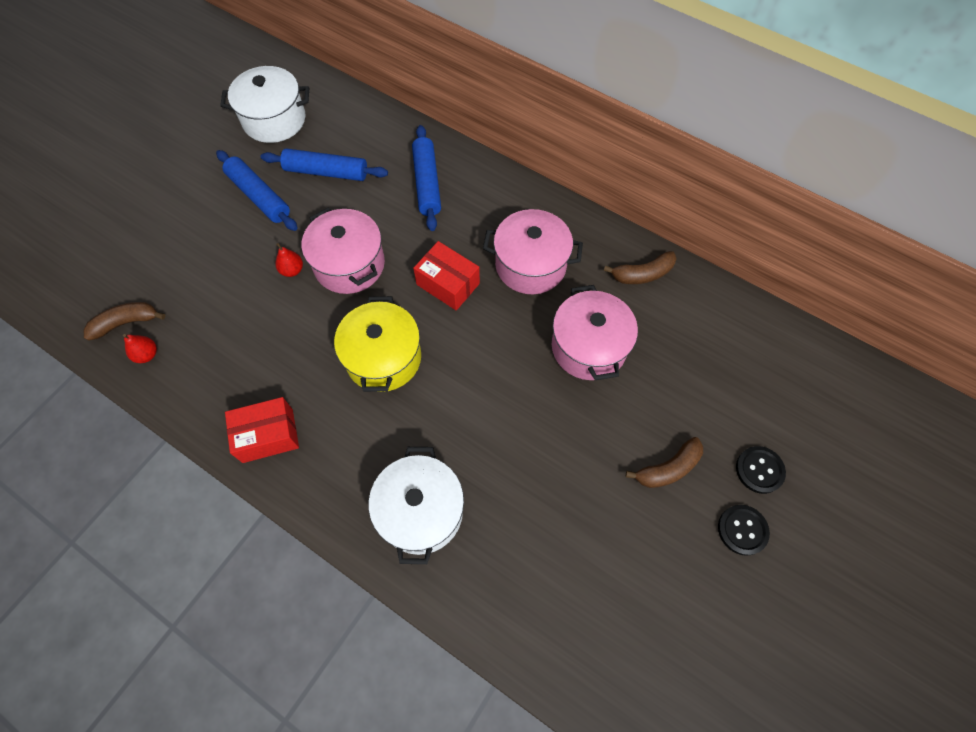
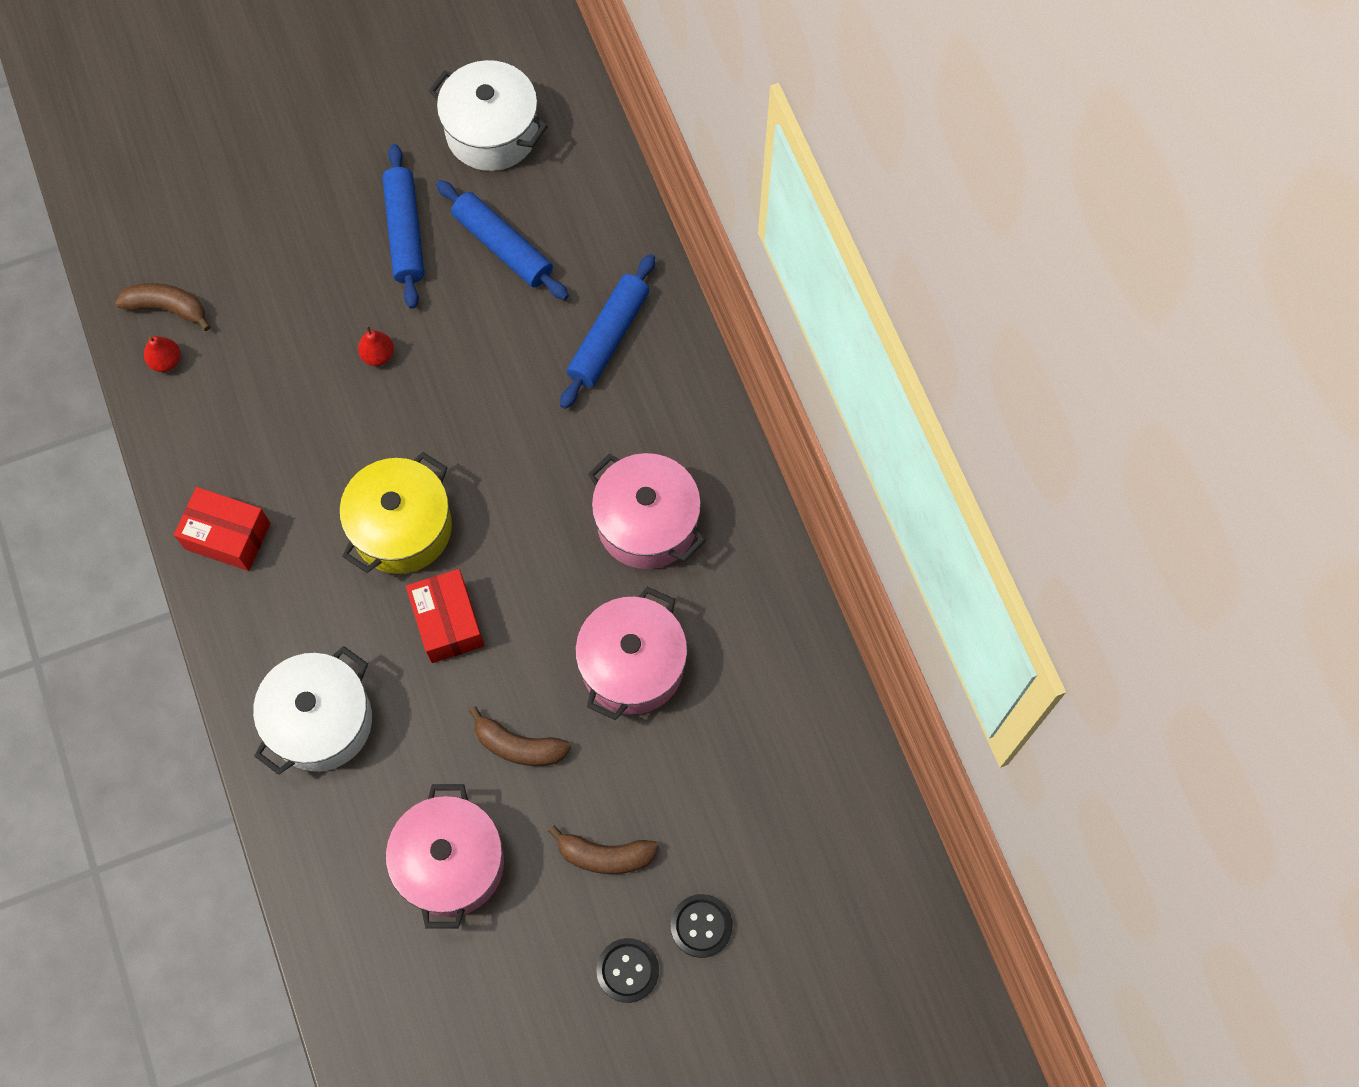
camera: 35 degrees right, 5 degrees up
pink pot [302,207,385,294] -> pink pot moved to [386,784,504,928]
red box [413,241,480,311] -> red box moved to [406,569,484,663]
brown banana [604,251,677,284] -> brown banana moved to [469,707,571,766]

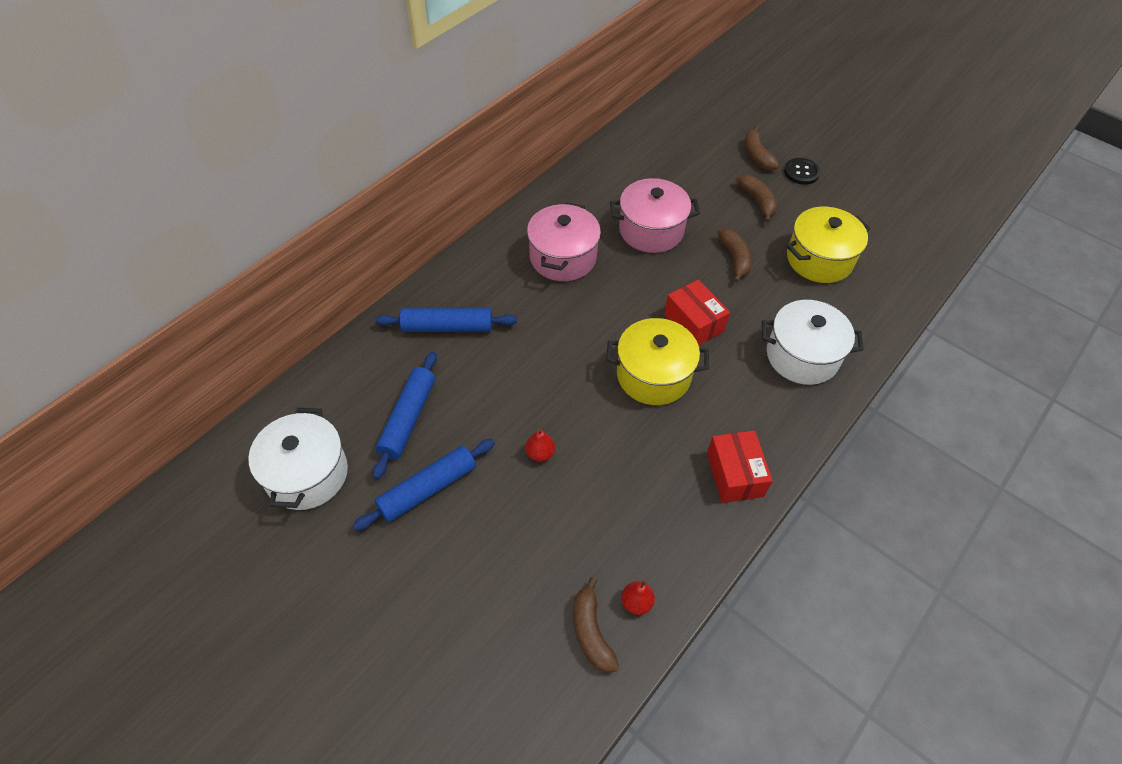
camera: 120 degrees left, 15 degrees down
pink pot [386,784,504,928] -> yellow pot [786,207,871,283]
red box [406,569,484,663] -> red box turned 75 degrees counterclockwise [664,280,730,346]
black button [671,894,733,958] -> brown banana [744,126,779,170]

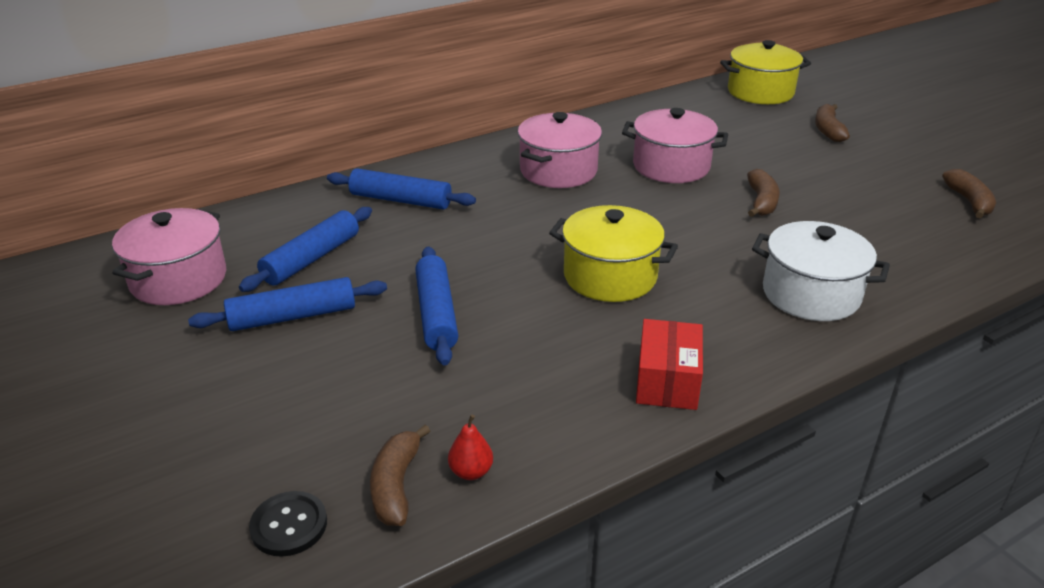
camera: 20 degrees right, 20 degrees down
white pot [248,408,348,510] -> pink pot [112,208,226,305]
red pear [526,429,555,462] -> blue rolling pin [415,247,458,365]
red box [664,280,730,346] -> none
brown banana [736,175,777,222] -> brown banana moved to [942,169,996,218]
black button [784,158,820,185] -> black button moved to [249,491,327,557]
yellow pot [786,207,871,283] -> yellow pot moved to [720,40,811,104]

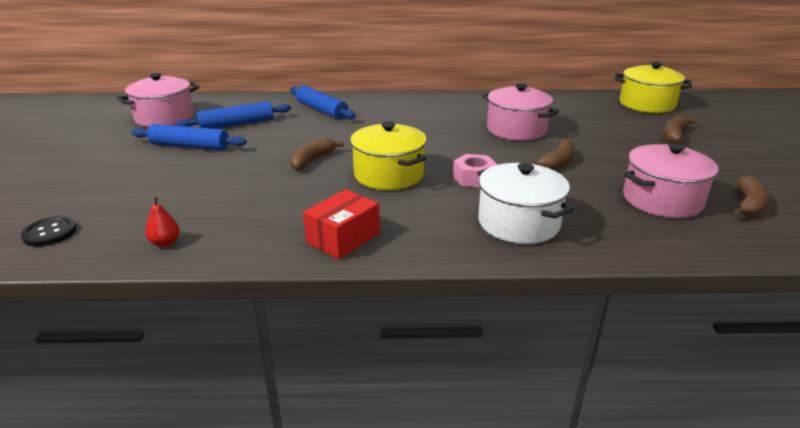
camera: 30 degrees right, 5 degrees down
brown banana [370,425,430,526] -> brown banana moved to [290,137,344,170]
blue rolling pin [415,247,458,365] -> none
pink pot [518,112,602,188] -> pink pot moved to [623,143,719,218]
none -> pink nut [453,154,498,187]

